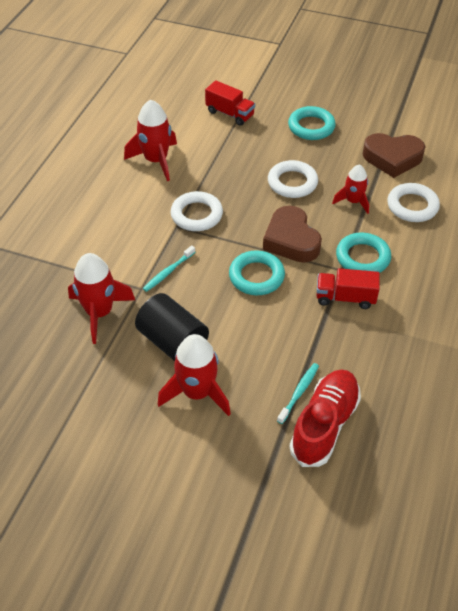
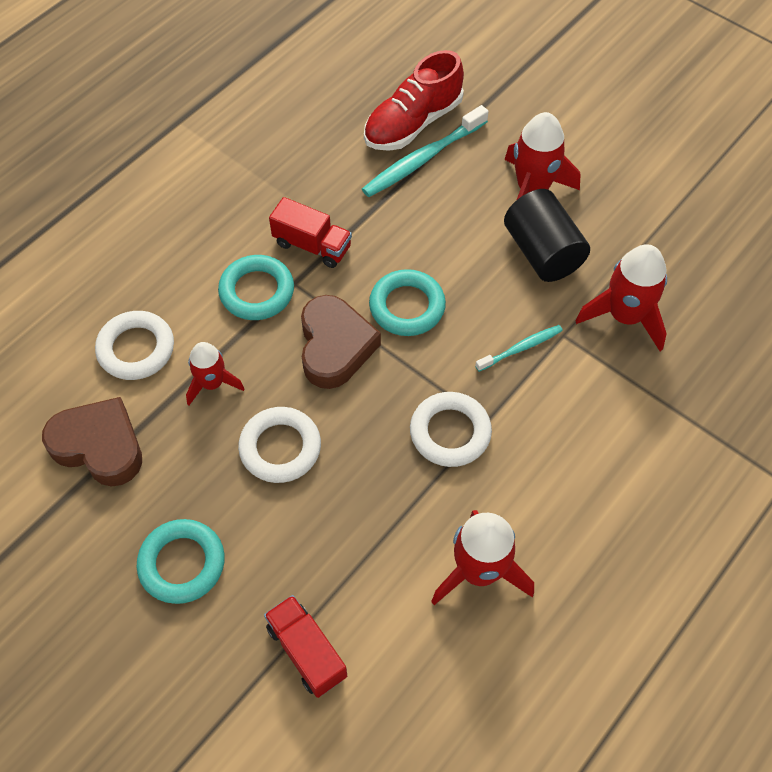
camera: 160 degrees left, 10 degrees up
turquoise toothbrush [277,363,319,424] -> turquoise toothbrush [362,105,489,197], size x1.76

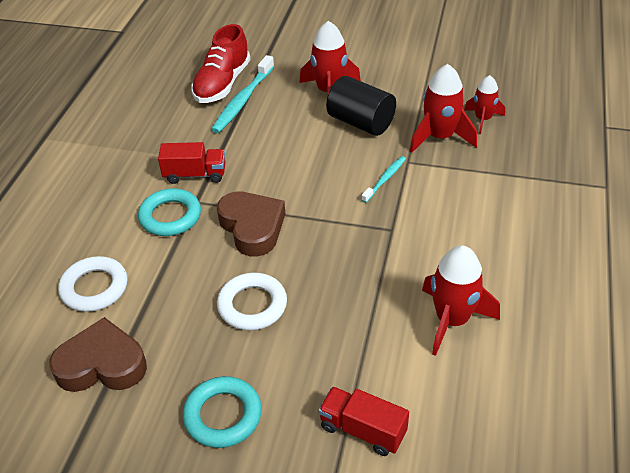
camera: 25 degrees left, 15 degrees down
red rocket [186,342,244,405] -> red rocket moved to [464,75,505,134]
turquoise ring [369,269,446,336] -> none
white ring [410,392,492,467] -> none

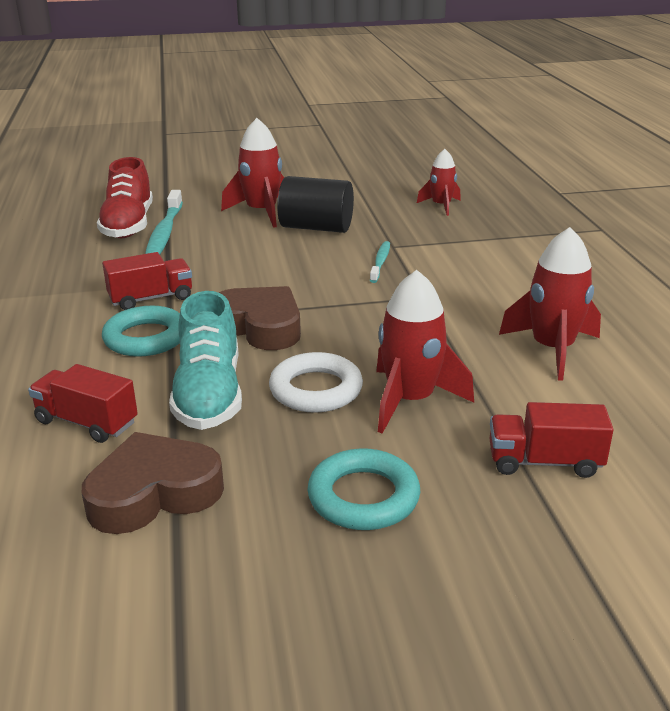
camera: 25 degrees left, 15 degrees down
white ring [58,256,128,312] -> red truck [28,364,138,443]
red rocket [410,64,477,153] -> red rocket moved to [376,270,474,434]
none -> turquoise shoe [169,291,242,430]

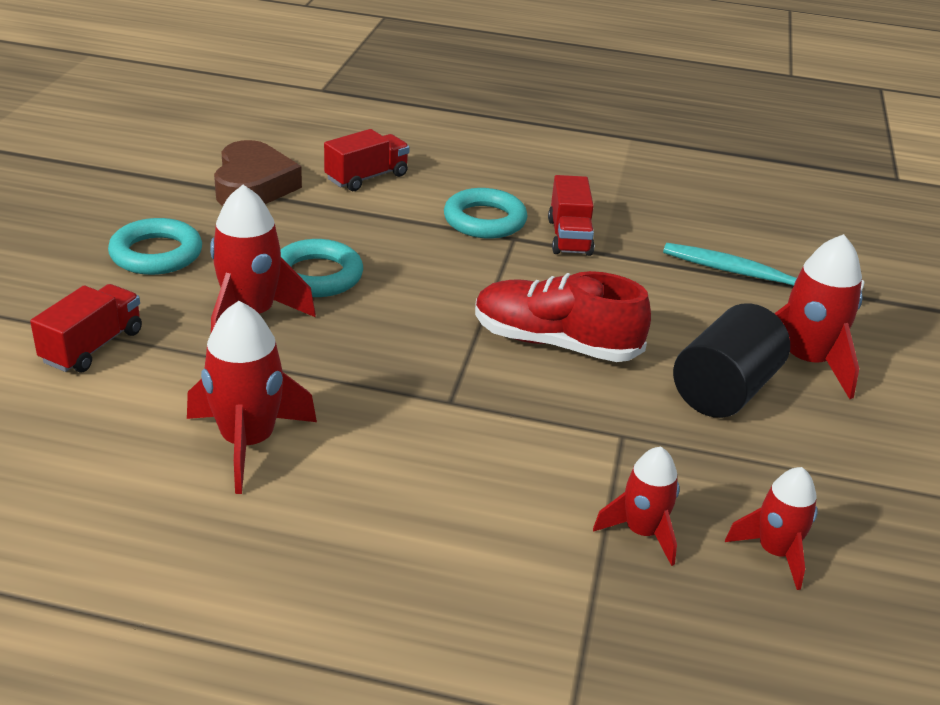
camera: 110 degrees right, 5 degrees up
red shoe [97,157,153,238] -> red shoe moved to [475,271,651,362]
turquoise shoe [169,291,242,430] -> none
brown heart [218,286,301,350] -> none
white ring [269,352,363,413] -> turquoise ring [280,239,363,297]
turquoise toothbrush [370,241,390,283] -> none
none -> red rocket [593,447,679,566]

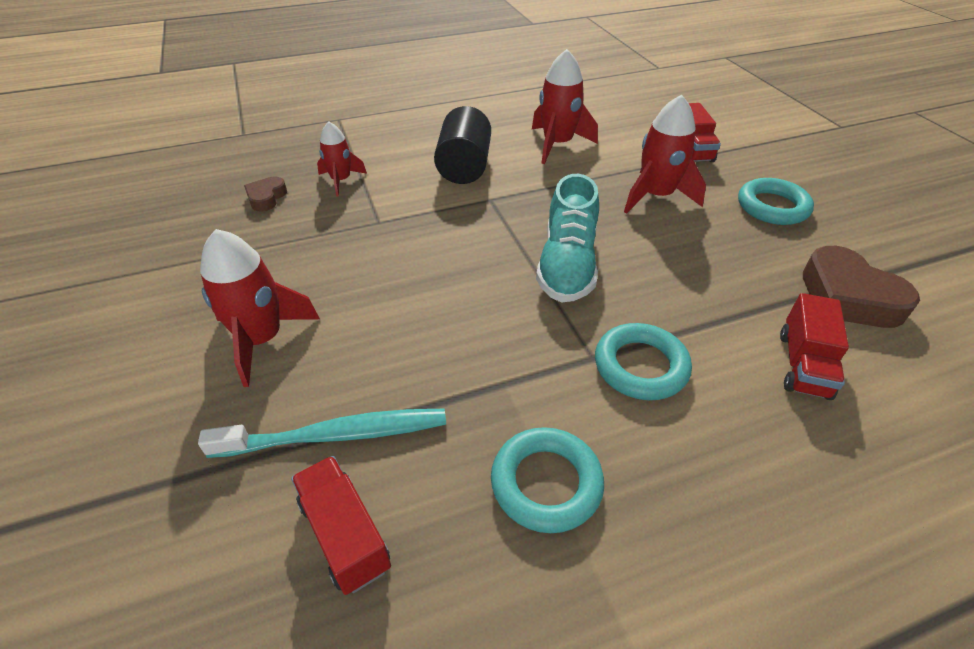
camera: 150 degrees right, 10 degrees up
turquoise ring [280,239,363,297] -> turquoise ring moved to [491,427,604,533]
red shoe [475,271,651,362] -> none
red truck [548,175,594,256] -> red truck moved to [291,456,391,595]
black cylinder [673,303,790,418] -> black cylinder moved to [434,106,491,184]
red rocket [725,467,818,590] -> brown heart [244,177,287,211]
none -> turquoise shoe [536,174,599,303]

